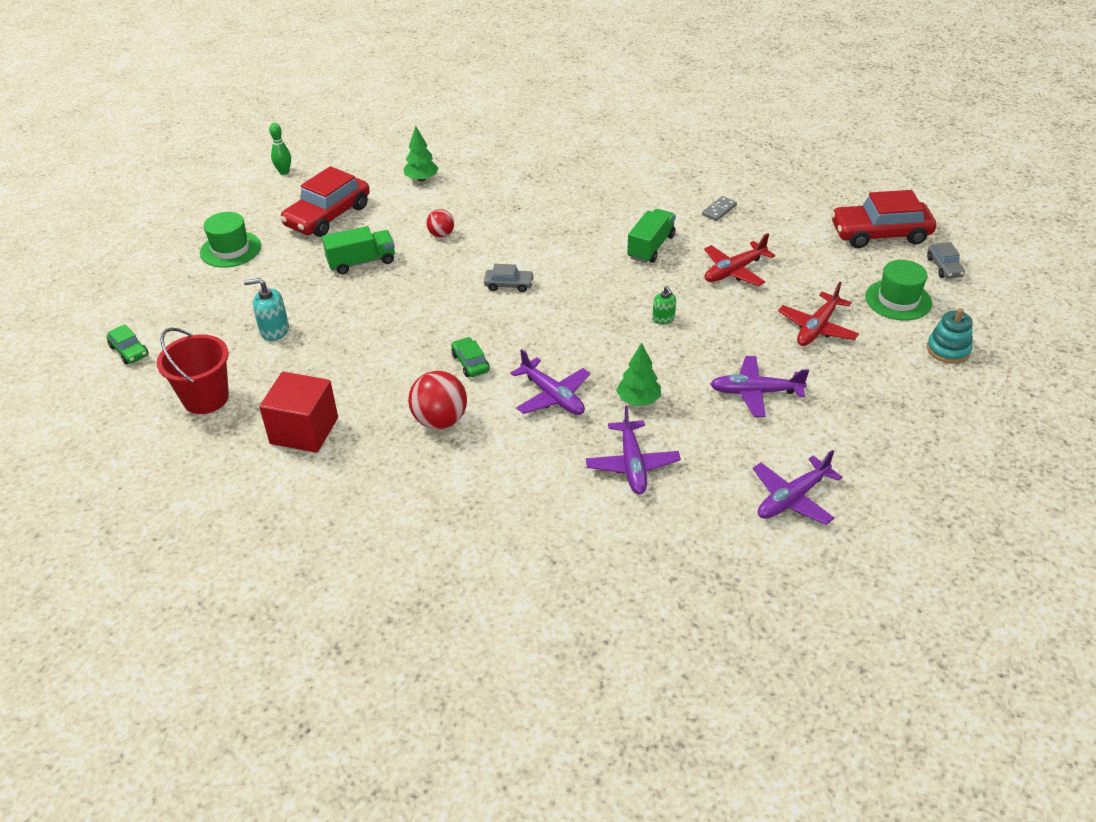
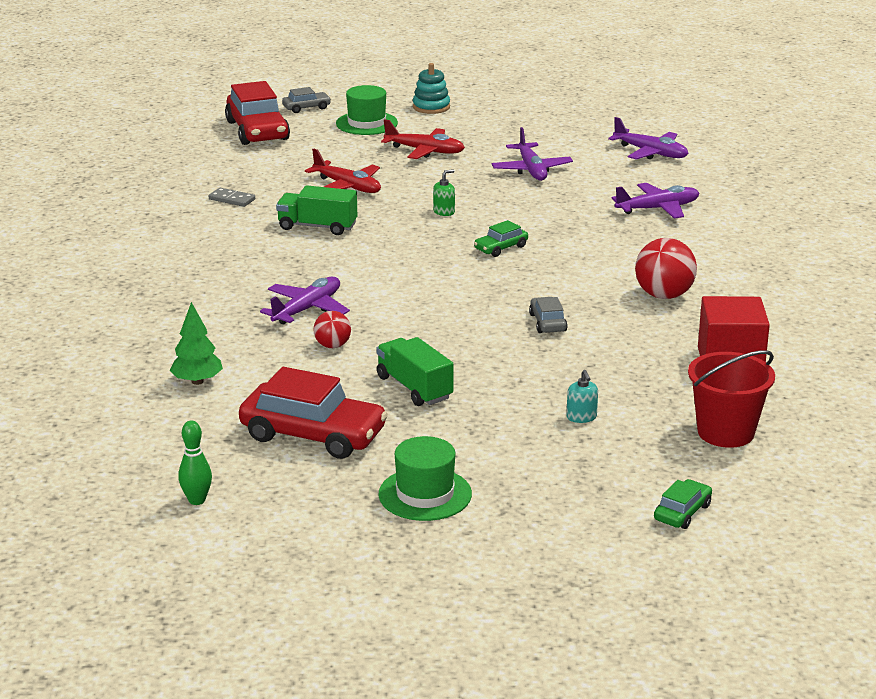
camera: 105 degrees left, 15 degrees down
turquoise soap dispenser [244,278,289,341] -> turquoise soap dispenser [566,370,598,423], size x0.65
green car [451,337,490,377] -> green car moved to [474,220,528,257]
grey car [484,264,534,292] -> grey car moved to [529,297,568,333]
purple plane [511,349,590,415] -> purple plane moved to [260,277,350,325]
green tree [616,343,661,406] -> none

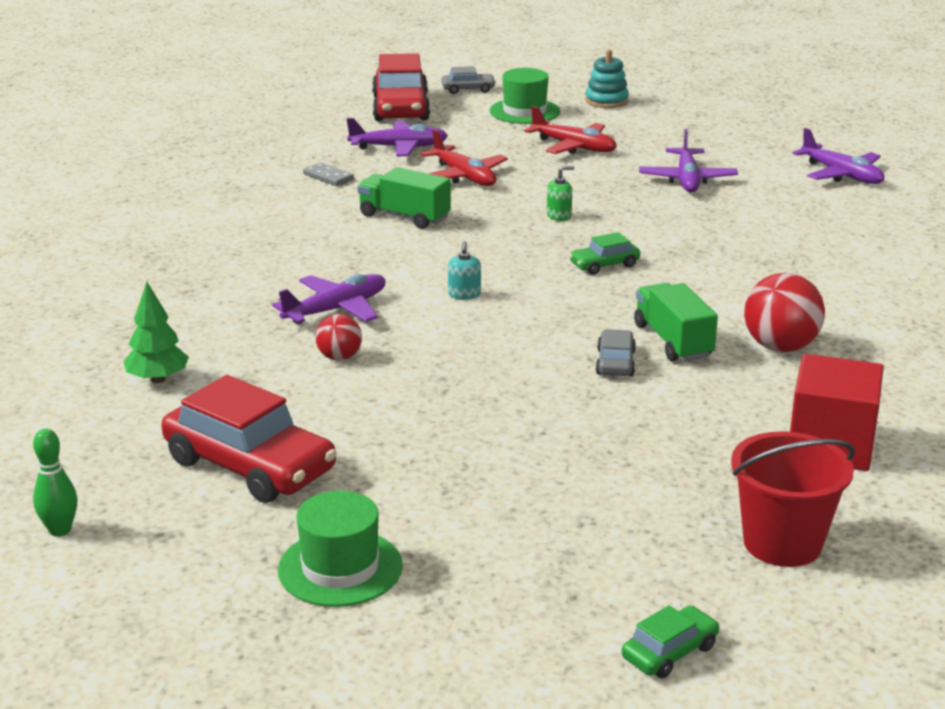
camera: 15 degrees right, 0 degrees up
green truck [377,337,454,406] -> green truck moved to [634,283,718,361]
turquoise soap dispenser [566,370,598,423] -> turquoise soap dispenser moved to [448,241,481,299]
purple plane [611,183,699,219] -> purple plane moved to [347,118,448,156]

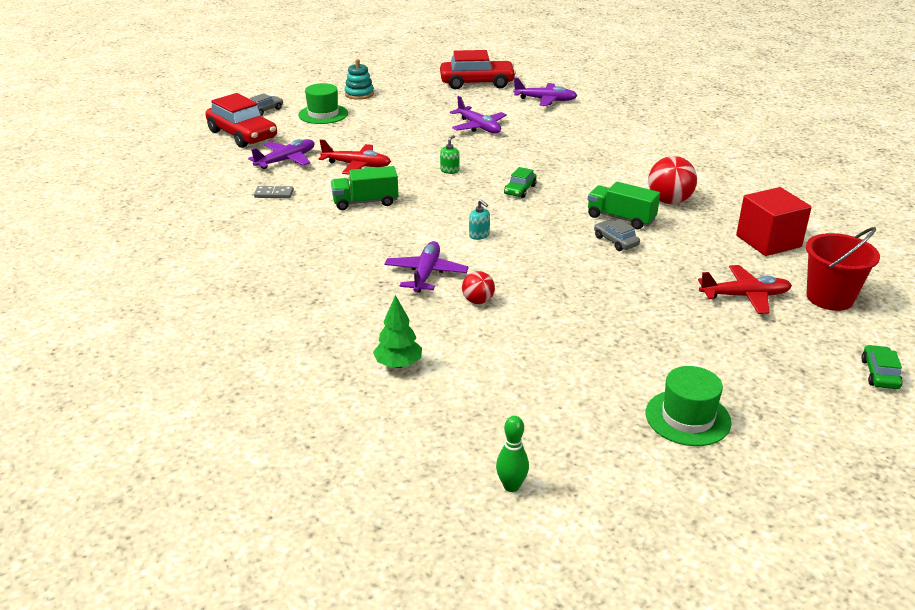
camera: 40 degrees left, 5 degrees up
red car [161,375,337,503] -> red car moved to [440,50,516,89]
red plane [525,106,617,154] -> red plane moved to [698,265,792,314]

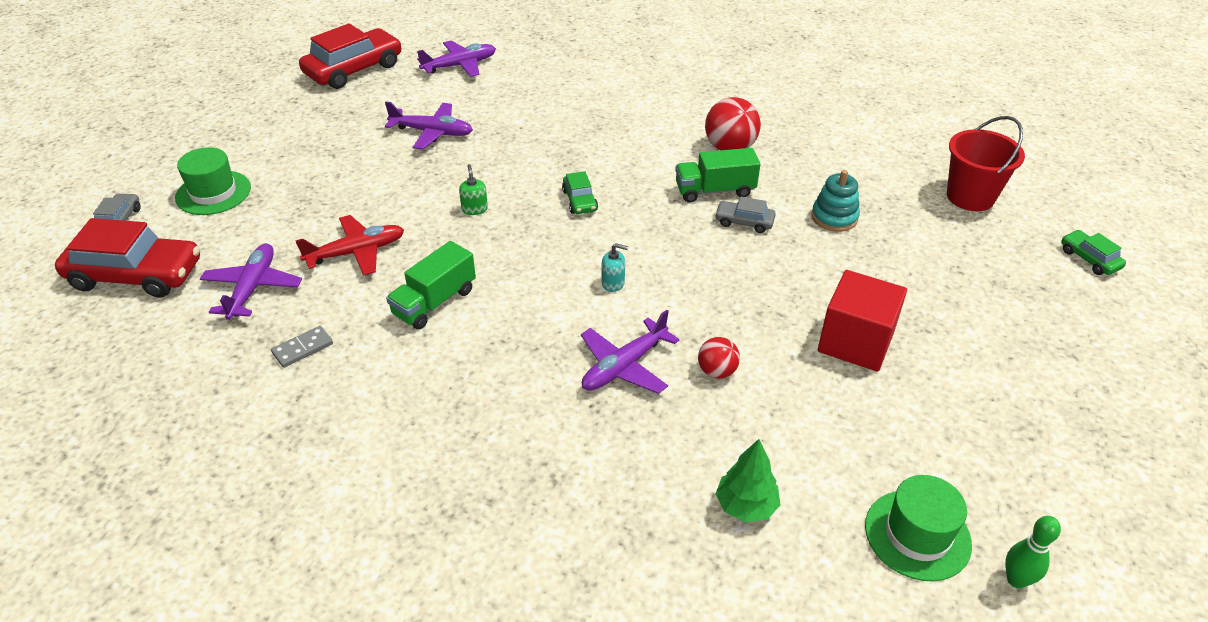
camera: 40 degrees left, 10 degrees up
turquoise stacking toy [345,59,374,100] -> turquoise stacking toy moved to [811,170,860,232]
purple plane [384,241,469,292] -> purple plane turned 105 degrees counterclockwise [581,310,679,394]
green hat [646,366,732,446] -> green hat moved to [865,475,972,581]
red plane [698,265,792,314] -> none
red cube [736,187,812,256] -> red cube moved to [818,270,907,372]

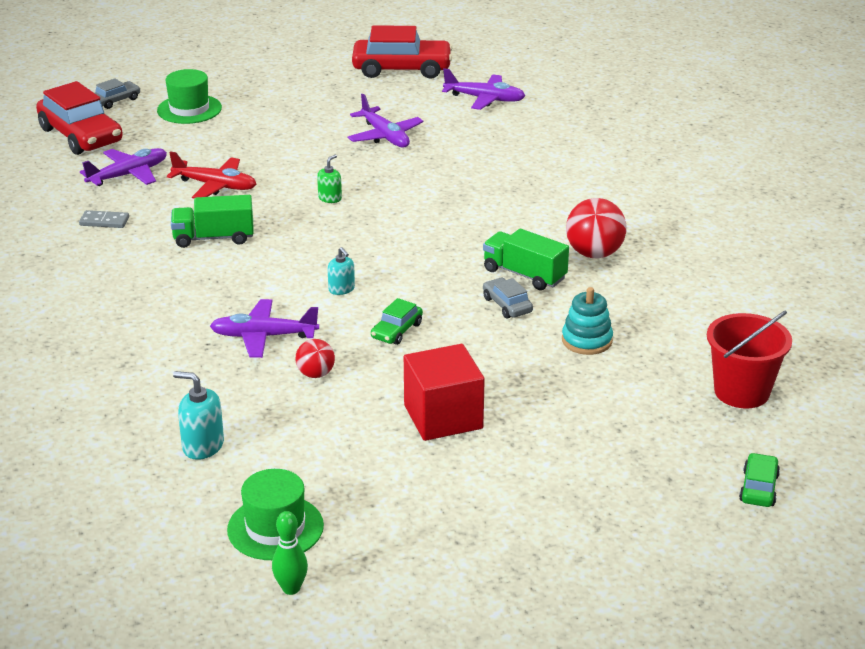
camera: 45 degrees right, 10 degrees down
green car [562,171,598,214] -> green car moved to [371,298,423,345]
green tree [716,439,780,522] -> turquoise soap dispenser [173,371,224,460]

